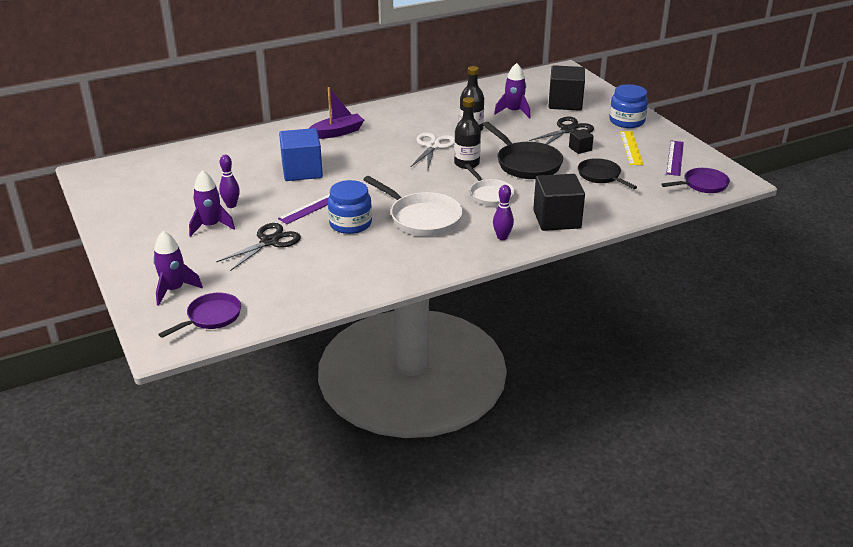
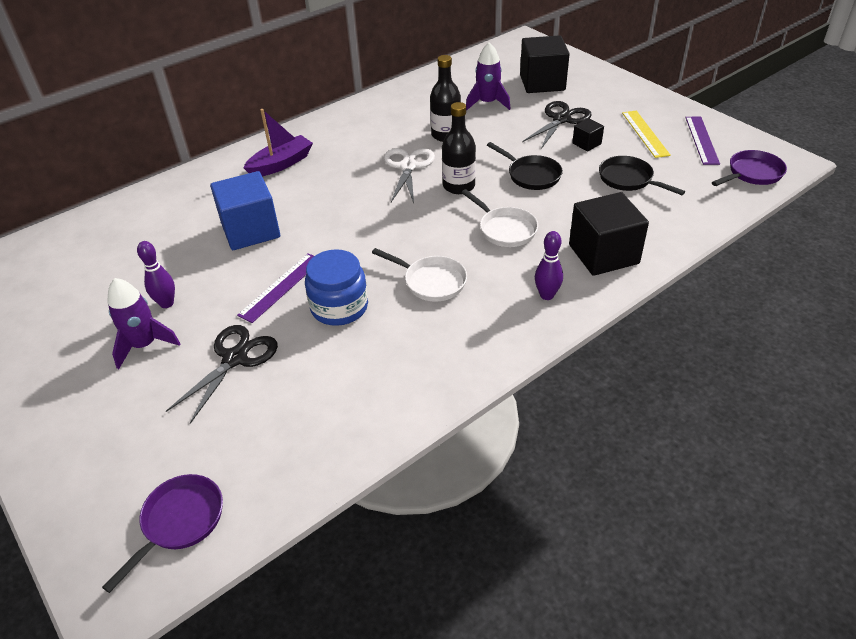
camera: 10 degrees left, 10 degrees up
purple rocket [153,231,203,306] -> none
white pan [363,176,463,236] -> white pan [372,248,467,302], size x0.65
black pan [483,122,563,179] -> black pan [487,142,563,190], size x0.65
blue jar [609,84,648,128] -> none

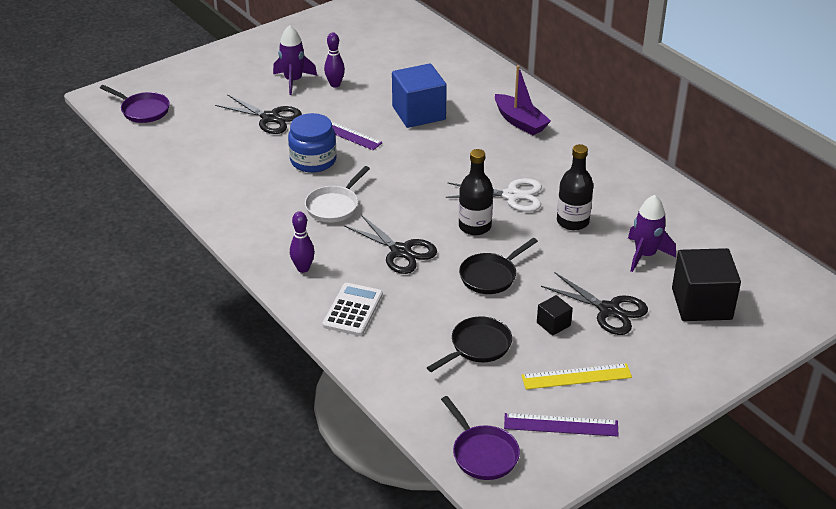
camera: 90 degrees right, 5 degrees down
white pan [461,189,538,247] -> black scissors [344,215,437,274]
black cube [569,192,649,276] -> white calculator [322,283,383,336]

